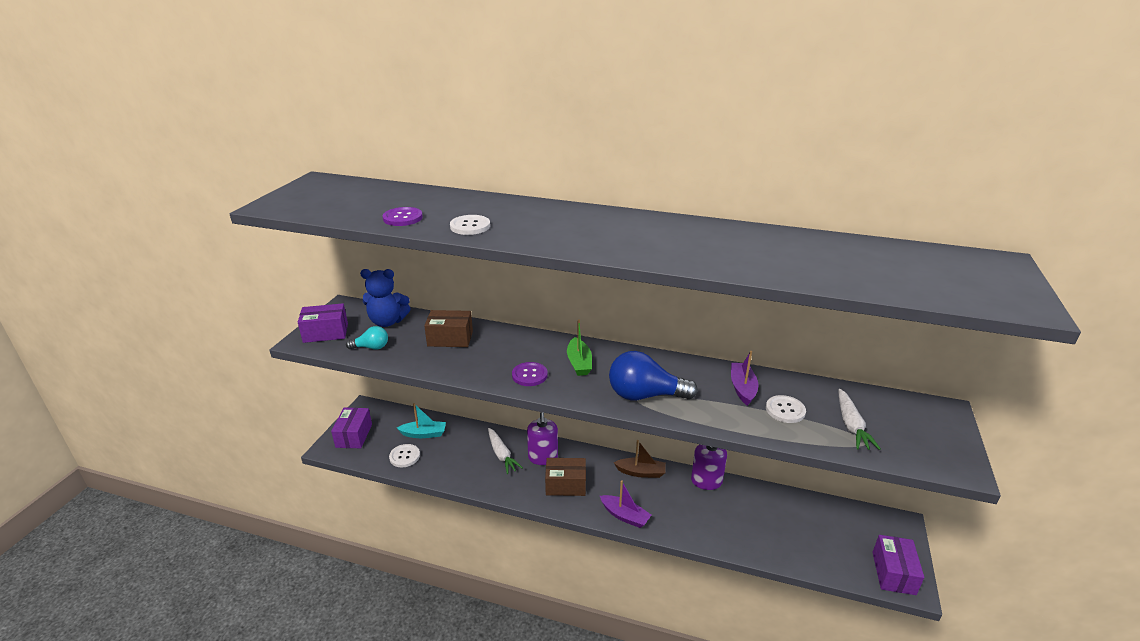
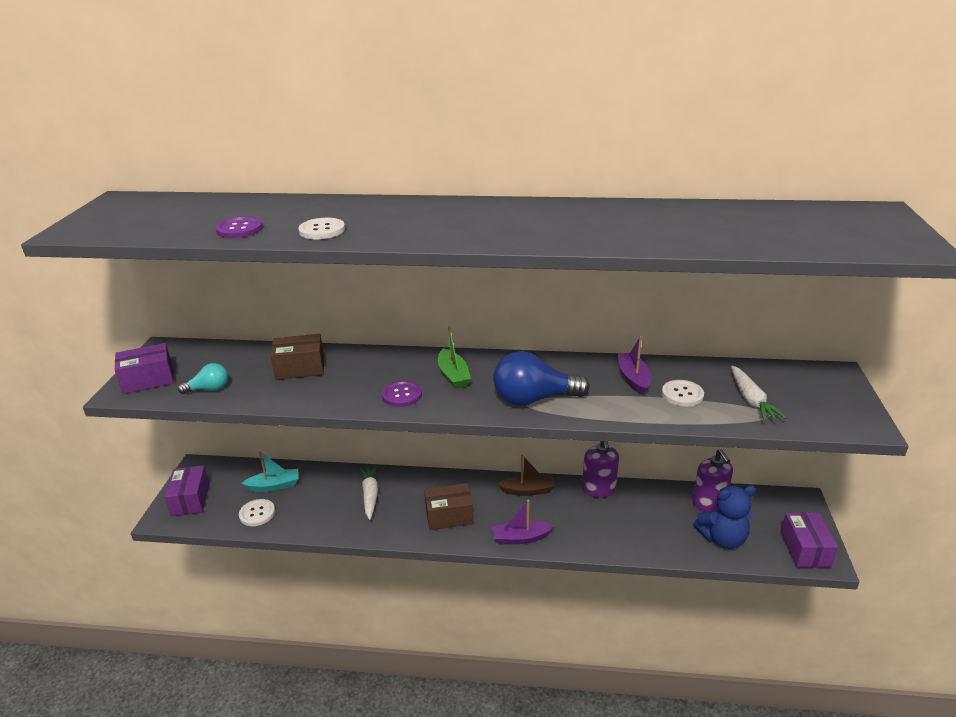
camera: 10 degrees left, 0 degrees up
blue teddy bear [360,269,411,327] -> blue teddy bear moved to [694,485,756,549]
white carrot [488,428,523,474] -> white carrot turned 150 degrees counterclockwise [359,465,378,520]
purple soap dispenser [527,412,558,465] -> purple soap dispenser moved to [692,449,733,512]
purple boat [600,480,651,528] -> purple boat turned 150 degrees clockwise [492,500,554,544]

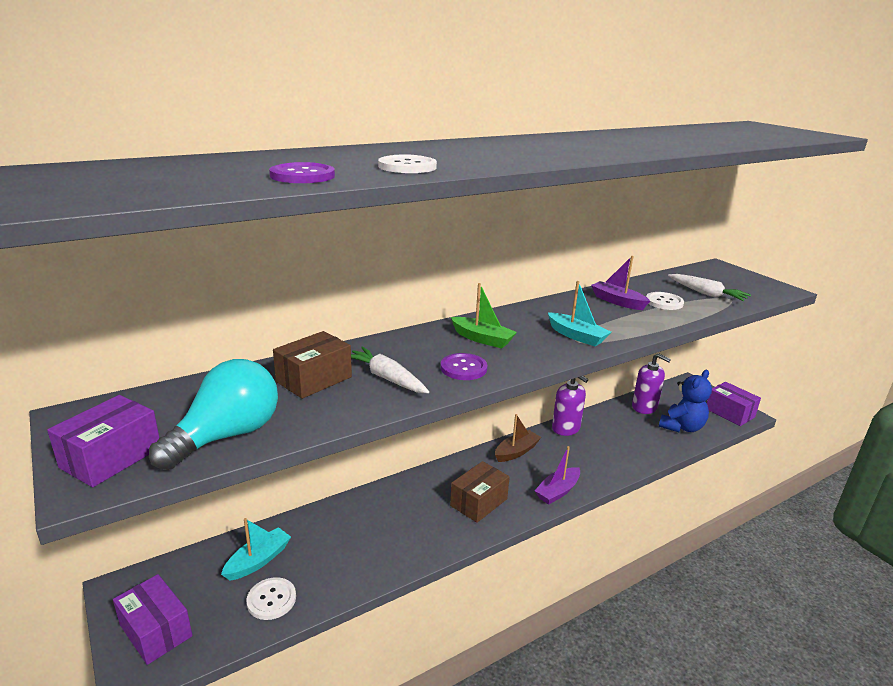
camera: 40 degrees left, 5 degrees down
turquoise light bulb [178,363,228,394] -> turquoise light bulb [149,359,278,470], size x1.88
white carrot [359,465,378,520] -> white carrot moved to [351,347,429,393]
blue light bulb [493,351,590,406] -> turquoise boat [548,281,611,346]

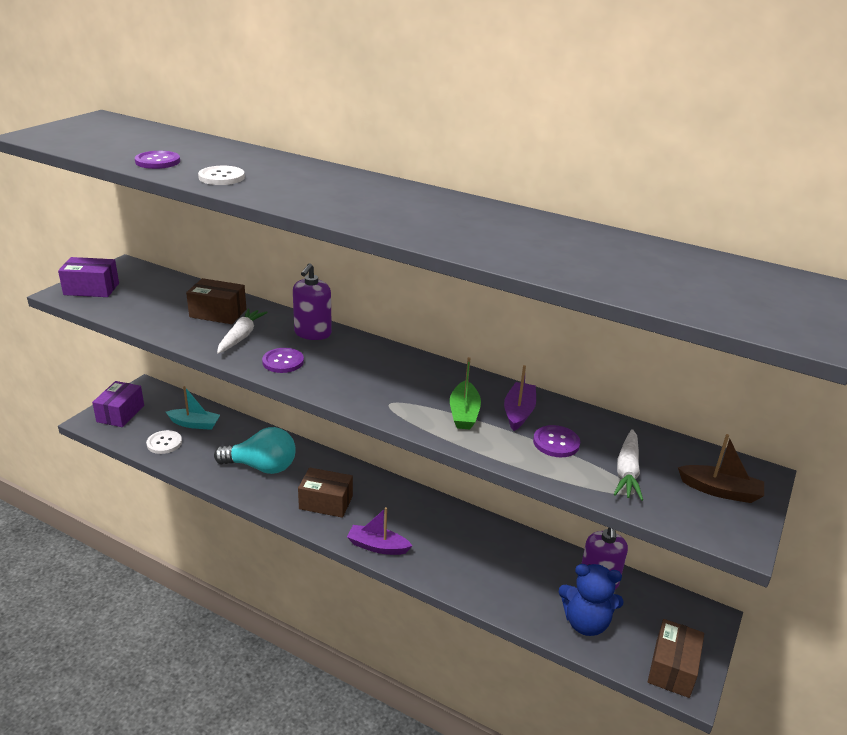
camera: 60 degrees right, 5 degrees up
turquoise light bulb [149,359,278,470] -> turquoise light bulb moved to [214,427,296,474]
green boat [451,283,517,348] -> green boat moved to [450,357,481,429]
brown boat [495,414,541,462] -> brown boat moved to [678,434,764,503]
turquoise boat [548,281,611,346] -> none
purple soap dispenser [552,376,588,436] -> purple soap dispenser moved to [293,263,332,340]
white button [646,292,684,310] -> purple button [533,425,580,457]
purple box [707,382,761,426] -> brown box [648,619,704,698]

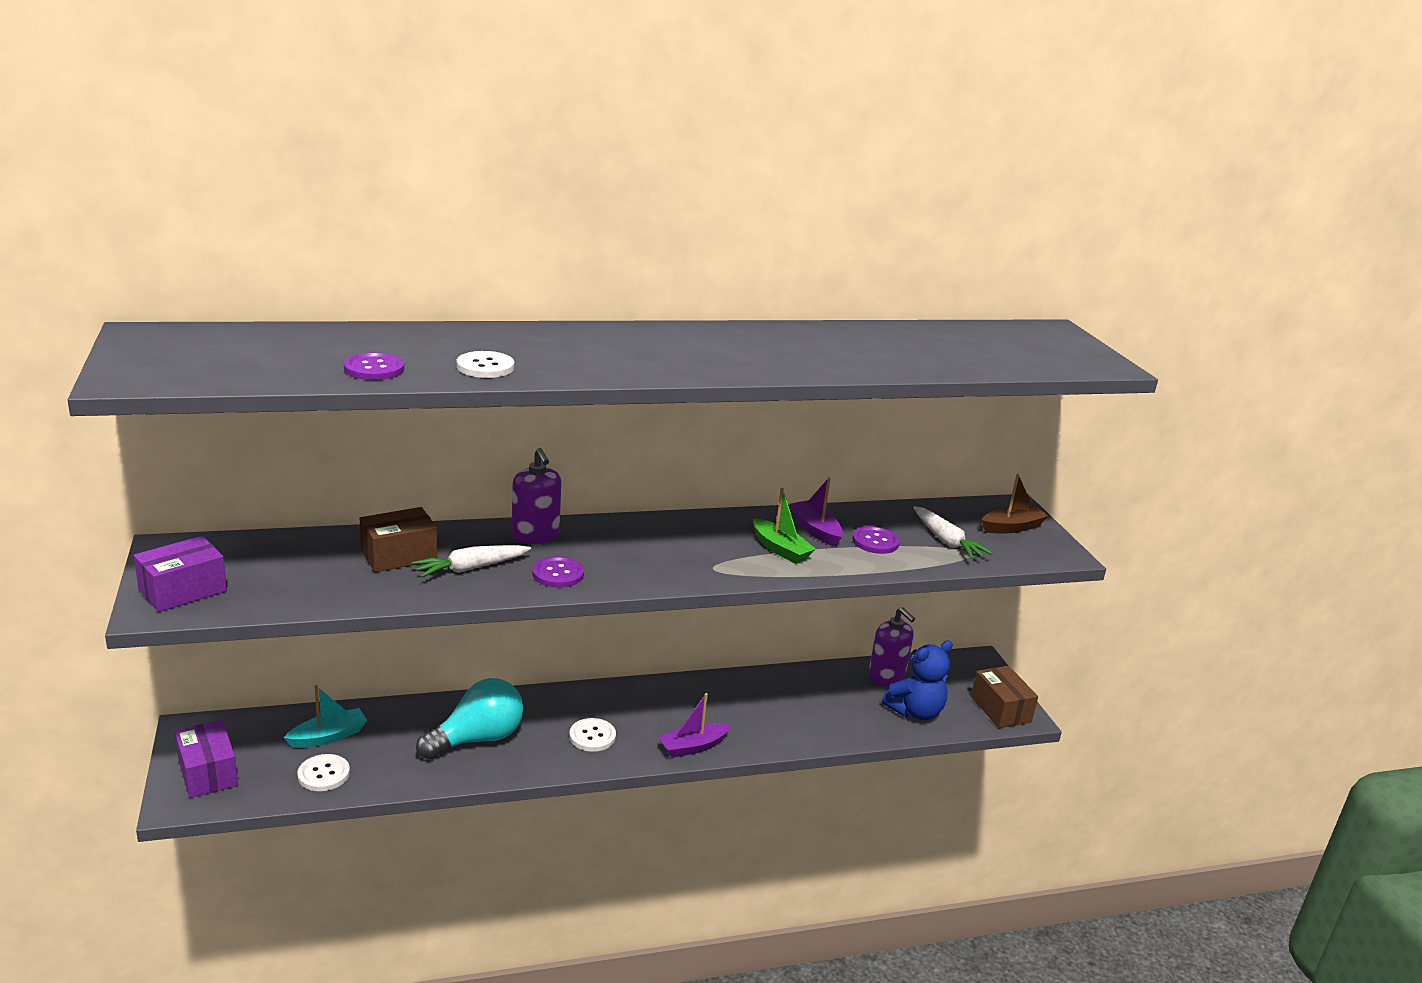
camera: 45 degrees left, 5 degrees down
white carrot [217,309,268,354] -> white carrot turned 90 degrees counterclockwise [412,545,531,578]
brown box [298,468,353,518] -> white button [569,718,616,752]

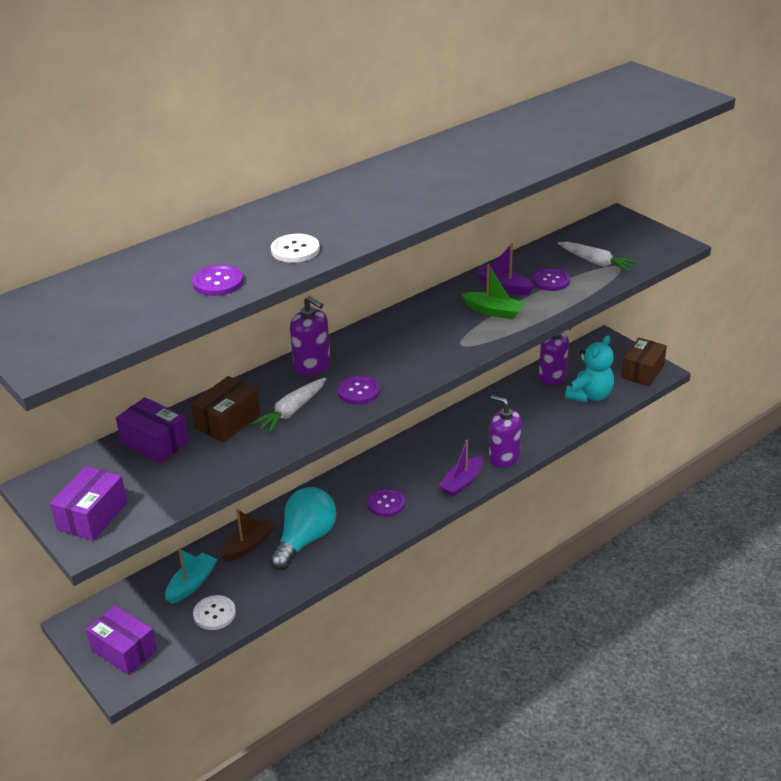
camera: 20 degrees left, 10 degrees up
white button [569,718,616,752] -> purple button [367,488,405,517]
blue teddy bear [882,640,953,720] -> turquoise teddy bear [565,335,614,402]
brown box [971,666,1038,728] -> brown box turned 75 degrees clockwise [621,338,667,386]
brown boat [982,474,1048,533] -> brown boat moved to [220,509,275,561]
none -> purple box [116,397,189,463]
none -> purple soap dispenser [489,395,522,468]

